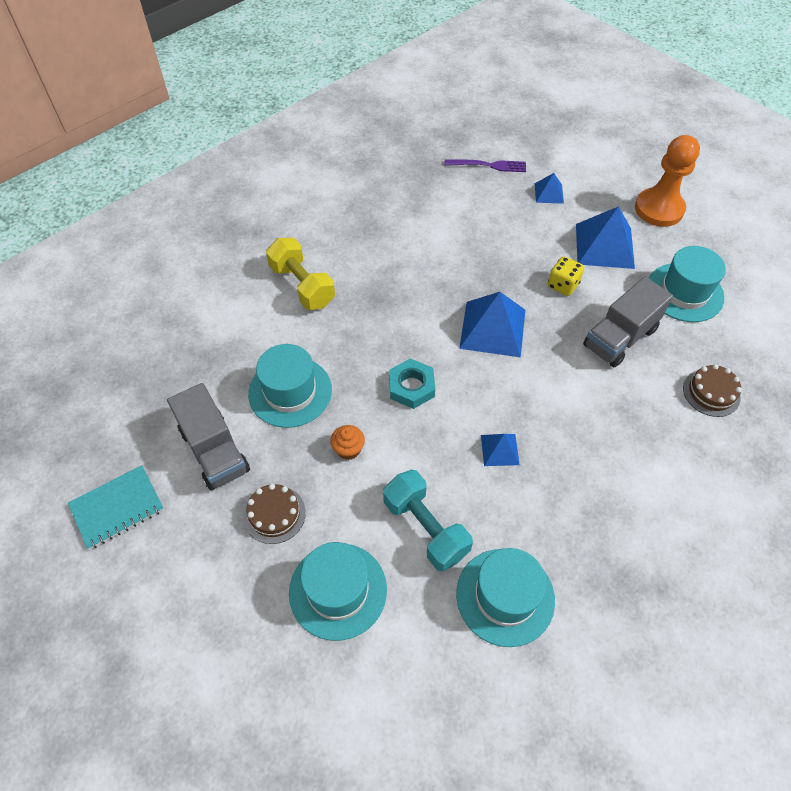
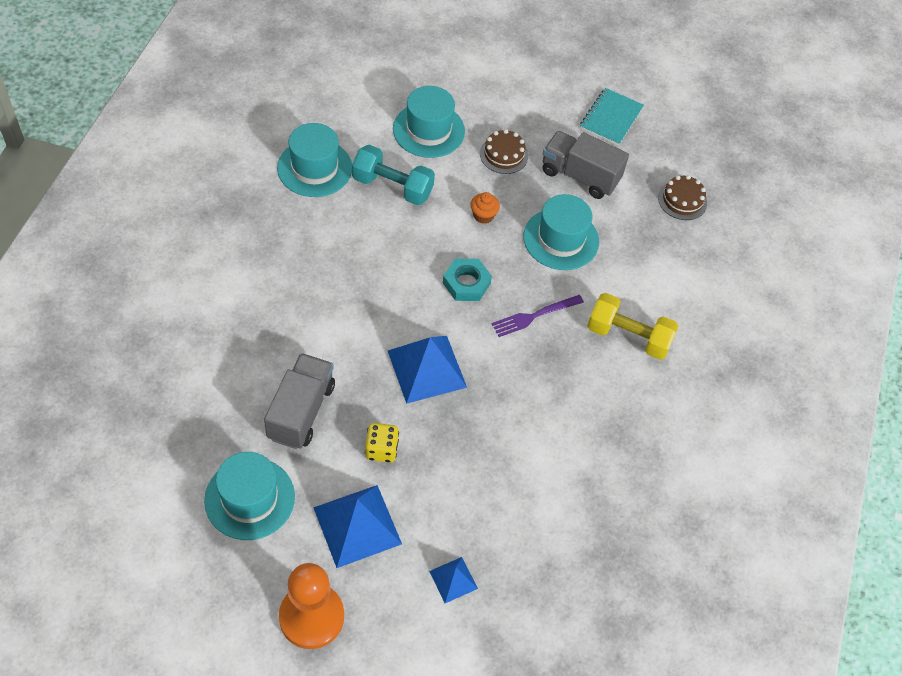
camera: 145 degrees right, 0 degrees up
purple fork [445,159,526,172] -> purple fork moved to [492,295,584,337]
blue pyramid [481,434,520,466] -> none
brown cake [683,364,742,417] -> brown cake moved to [658,175,707,220]

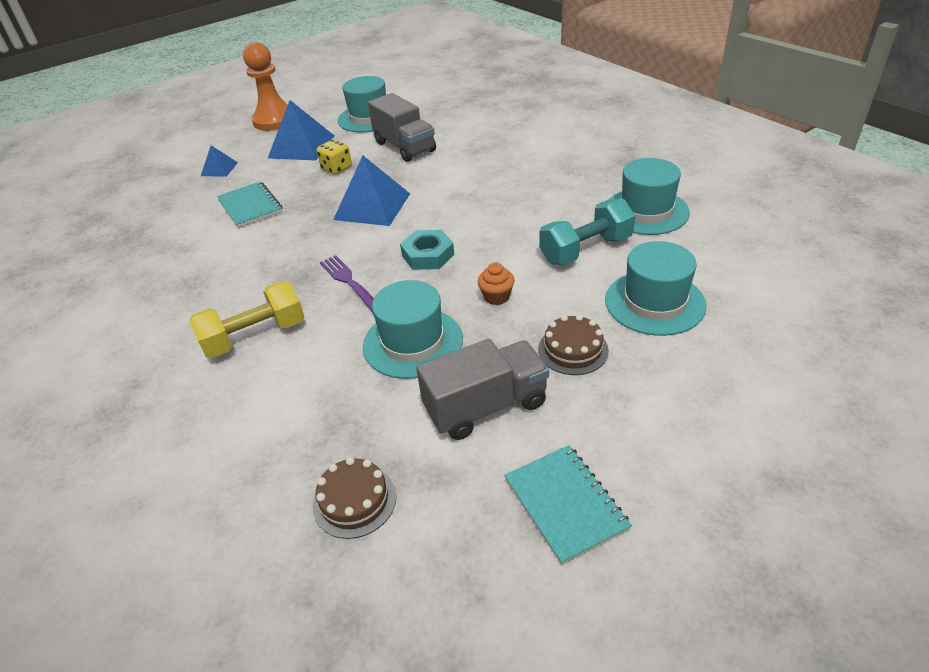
camera: 135 degrees right, 15 degrees down
purple fork [492,295,584,337] -> purple fork turned 45 degrees counterclockwise [320,255,374,313]
none -> turquoise notebook [217,182,283,228]

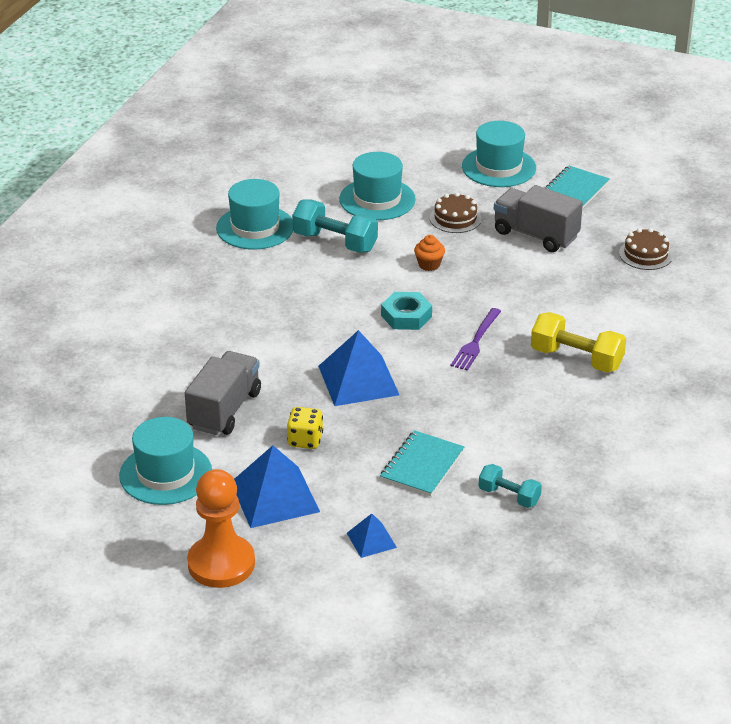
camera: 125 degrees left, 5 degrees down
turquoise hat [363,280,463,379] -> turquoise hat moved to [462,121,536,187]
none -> turquoise dumbbell [479,464,542,508]

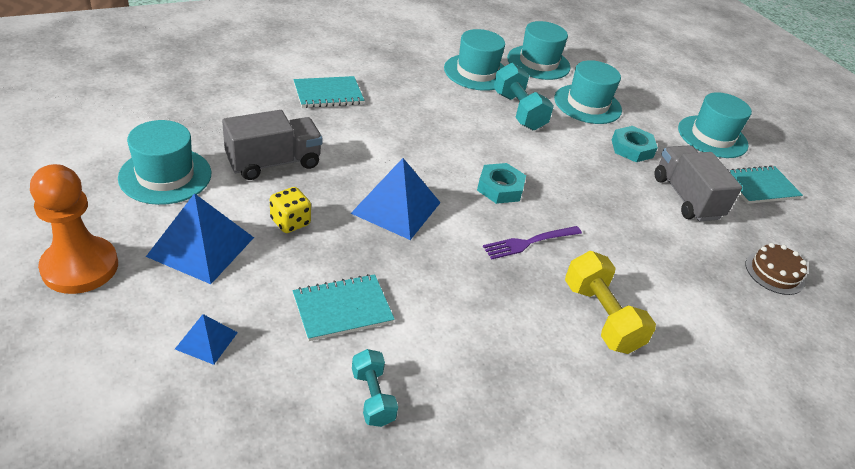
camera: 35 degrees right, 5 degrees up
orange cupcake [414,235,445,271] -> none
brown cake [430,192,481,233] -> turquoise nut [612,126,658,162]
none -> turquoise notebook [293,76,364,108]
none -> turquoise hat [507,21,571,80]

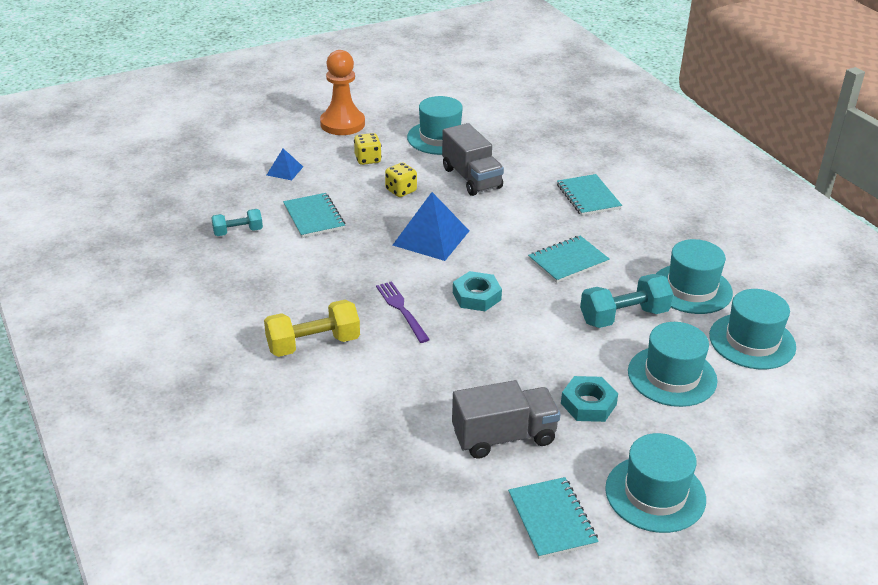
camera: 95 degrees right, 5 degrees down
blue pyramid [146,193,254,284] -> yellow dice [354,133,382,165]
brown cake [746,243,807,295] -> none
none -> turquoise notebook [528,236,610,283]

